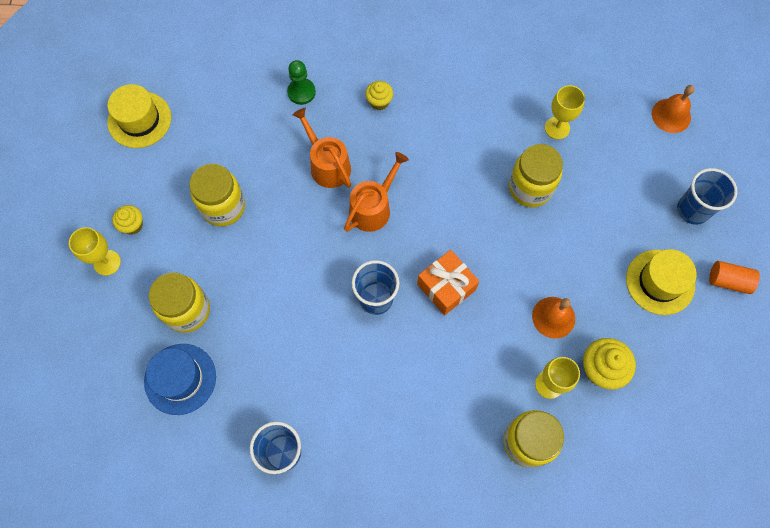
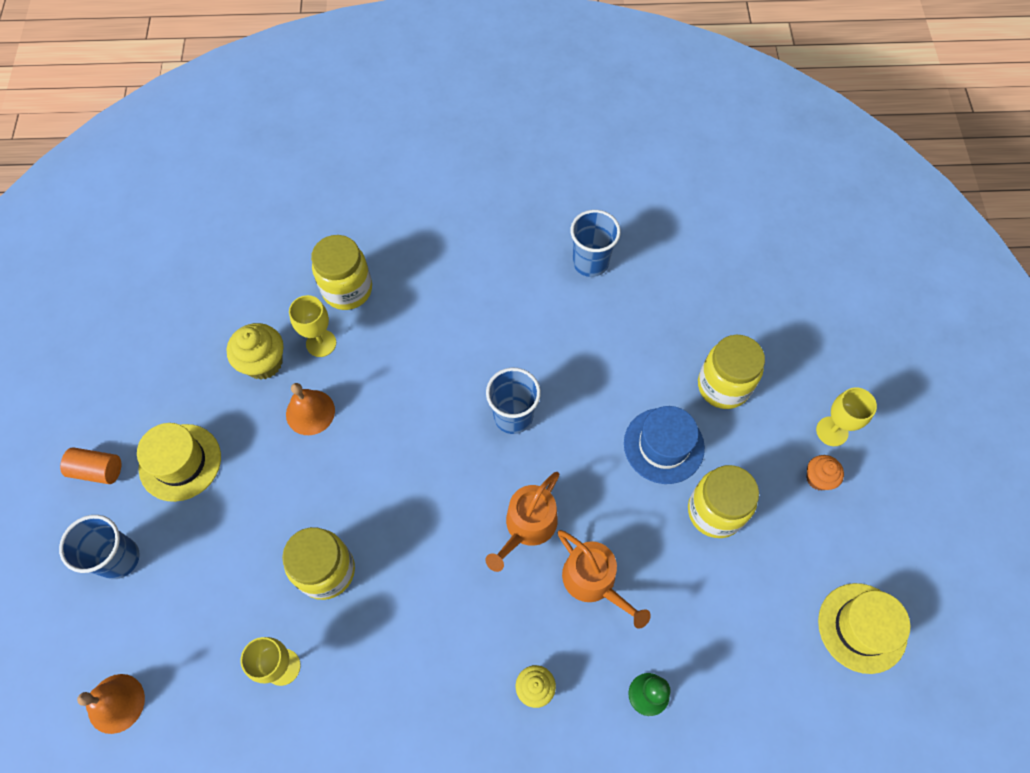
camera: 175 degrees right, 5 degrees down
yellow cupcake [112,205,143,235] -> orange cupcake [806,455,844,490]
blue hat [144,344,216,415] -> blue hat moved to [624,406,705,484]
orange gift [417,250,479,315] -> none

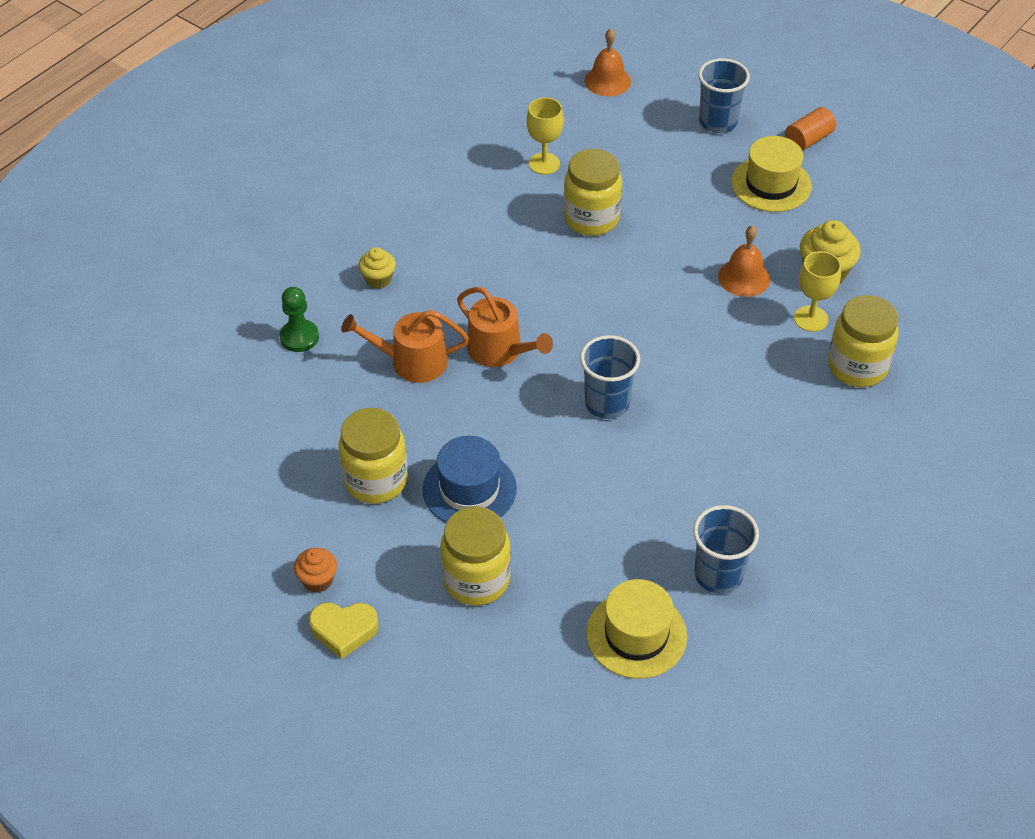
camera: 130 degrees right, 15 degrees down
orange watering can [486,472,559,572] -> orange watering can turned 150 degrees clockwise [457,287,553,367]
yellow goblet [816,387,877,446] -> yellow heart [309,602,379,659]
yellow hat [818,583,910,674] -> yellow hat moved to [586,579,687,679]

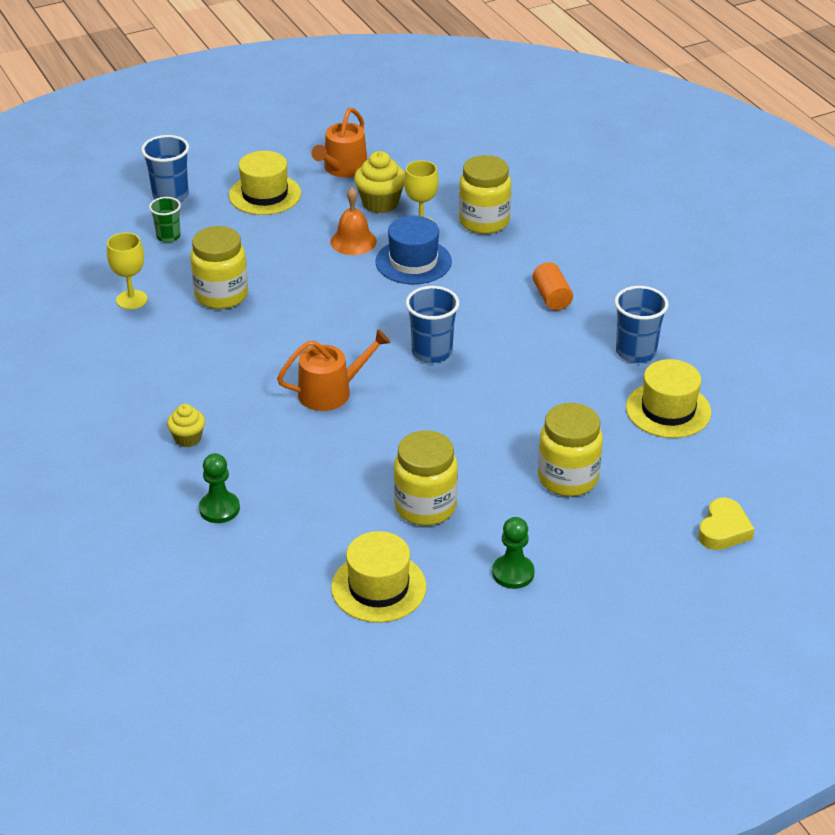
camera: 65 degrees left, 10 degrees down
orange cupcake [294,548,337,593] -> green pawn [492,517,535,589]
yellow heart [309,602,379,659] -> yellow heart moved to [698,497,754,550]
orange watering can [341,310,469,383] -> orange watering can moved to [311,108,367,177]
blue hat [422,436,517,522] -> blue hat moved to [375,216,452,284]
orange bell [584,28,631,96] -> none
orange cylinder [785,107,836,151] -> orange cylinder moved to [533,262,573,311]
none -> green cup [149,197,181,243]
none -> yellow hat [331,531,427,623]

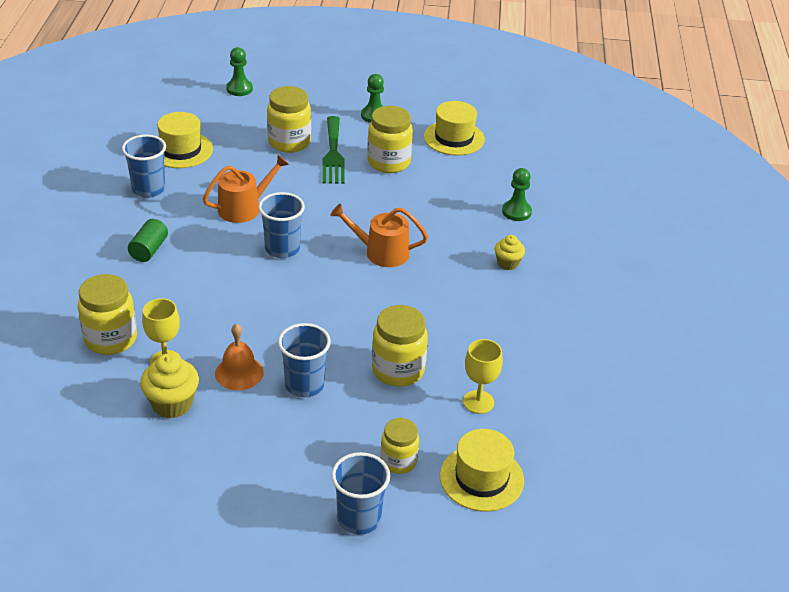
camera: 150 degrees left, 0 degrees up
green cup [149,197,181,243] -> yellow jar [381,418,419,474]
yellow hat [229,151,301,215] -> yellow hat moved to [440,429,524,512]
orange watering can [311,108,367,177] -> orange watering can moved to [203,155,289,223]
blue hat [375,216,452,284] -> none
orange cylinder [533,262,573,311] -> green cylinder [128,219,168,262]
yellow heart [698,497,754,550] -> green pawn [226,47,253,96]
none -> blue cup [278,323,331,397]
none -> green fork [322,116,345,184]

